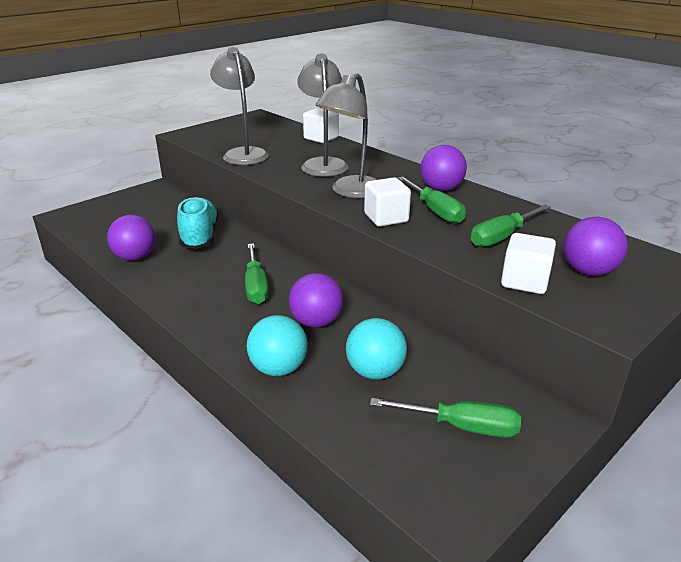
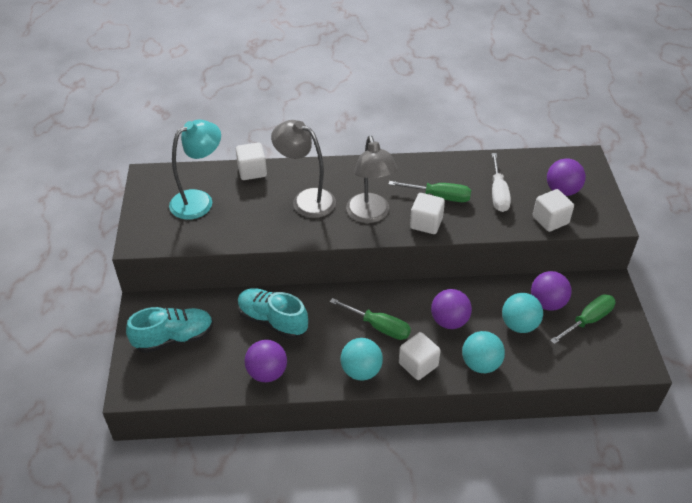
camera: 50 degrees left, 15 degrees up
grey lamp [210,47,269,165] -> none
purple ball [421,145,467,191] -> purple ball moved to [531,271,572,311]
green screwdriver [471,205,551,247] -> white screwdriver [491,153,511,212]
none -> turquoise shoe [126,307,213,353]
none -> turquoise lamp [169,120,221,220]
none -> turquoise ball [340,338,383,381]
none -> white cube [399,332,441,380]

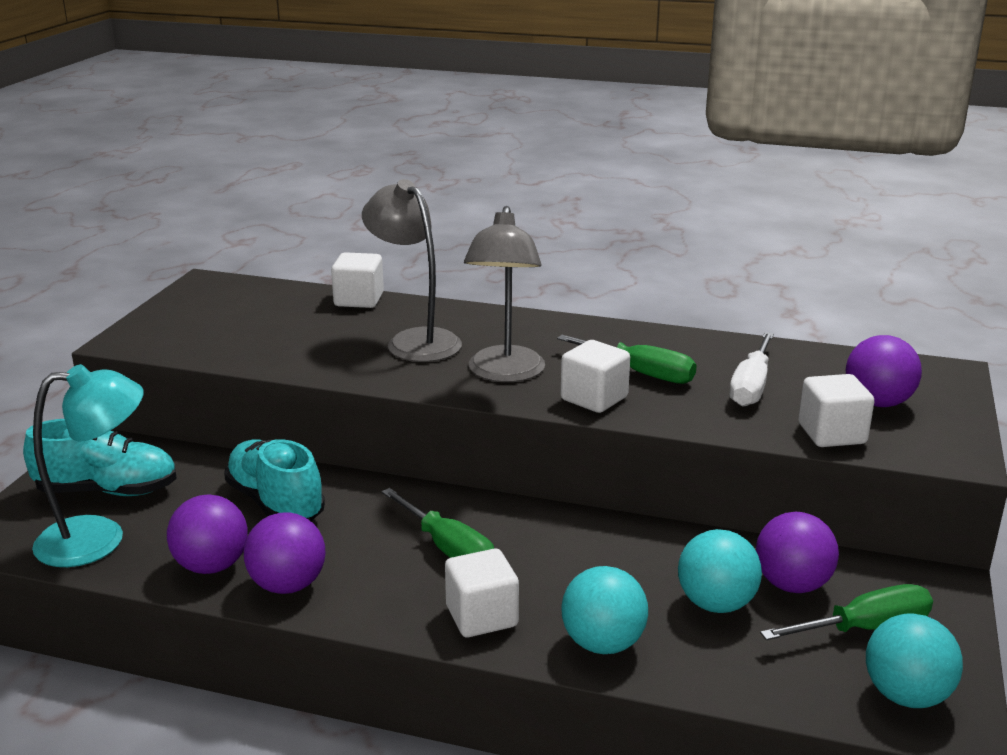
camera: 20 degrees right, 20 degrees down
turquoise lamp [169,120,221,220] -> turquoise lamp moved to [32,364,144,567]
turquoise ball [340,338,383,381] -> turquoise ball moved to [866,613,963,708]
purple ball [431,289,472,329] -> purple ball moved to [244,512,326,594]

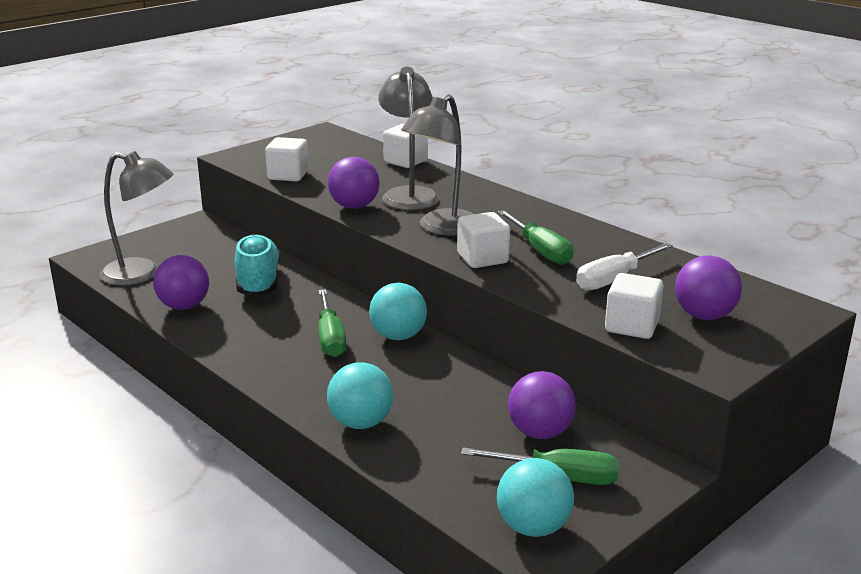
camera: 30 degrees right, 0 degrees up
turquoise shoe [23,419,177,496] -> none
turquoise lamp [32,364,144,567] -> grey lamp [99,151,173,286]
purple ball [244,512,326,594] -> purple ball moved to [328,157,380,209]
white cube [445,549,519,637] -> white cube moved to [265,137,309,182]
turquoise ball [678,529,762,613] -> turquoise ball moved to [369,283,427,340]

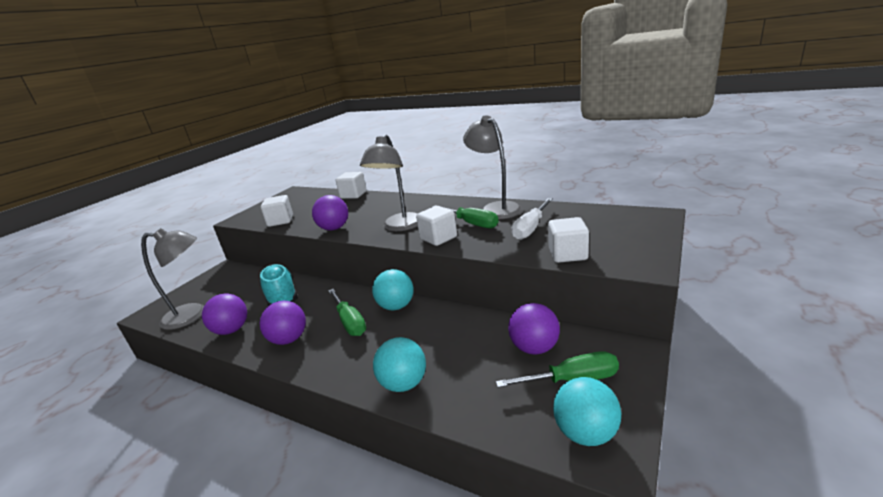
camera: 15 degrees left, 0 degrees up
grey lamp [378,67,440,210] -> grey lamp moved to [463,115,522,219]
purple ball [675,255,742,320] -> purple ball moved to [260,301,306,345]

